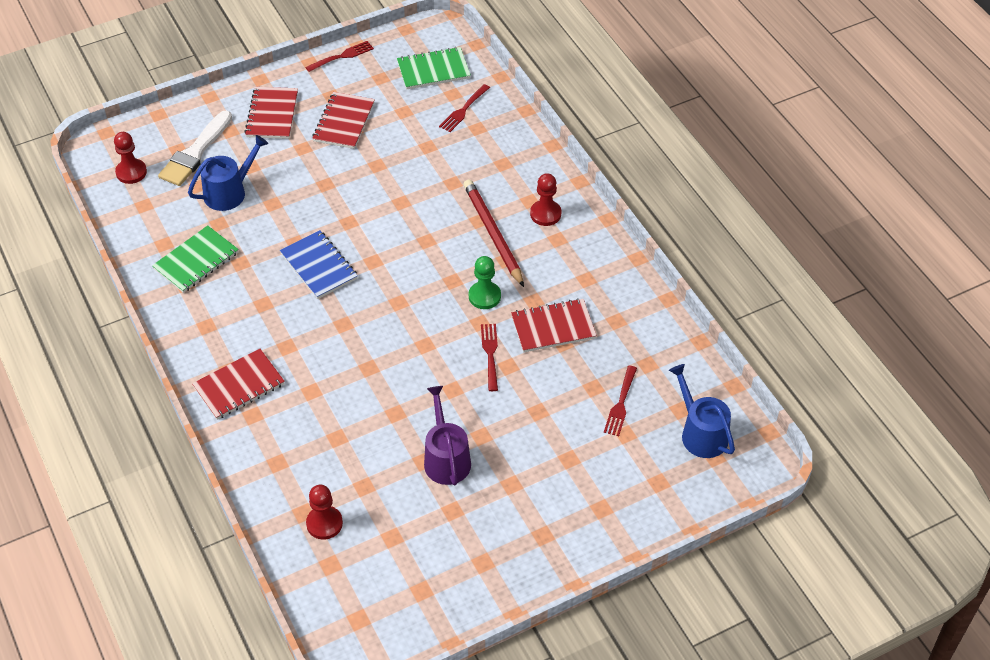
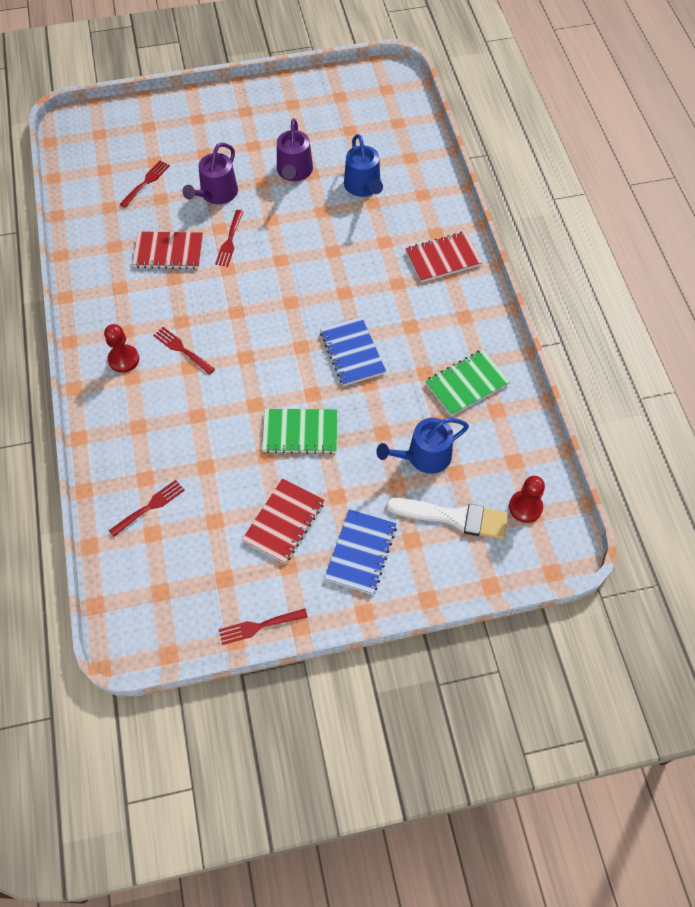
camera: 165 degrees left, 10 degrees up
white brush [158,110,232,186] -> white brush turned 60 degrees clockwise [386,498,508,540]
red notebook [244,87,298,139] -> blue notebook [324,509,397,595]
red pawn [306,485,343,539] -> none
green notebook [397,47,471,90] -> green notebook moved to [262,409,337,454]
red pencil [463,179,524,287] -> red fork [153,327,215,375]
green pawn [469,256,501,309] -> none
blue watering can [669,364,735,458] -> blue watering can moved to [344,134,383,197]
none -> purple watering can [182,143,238,204]

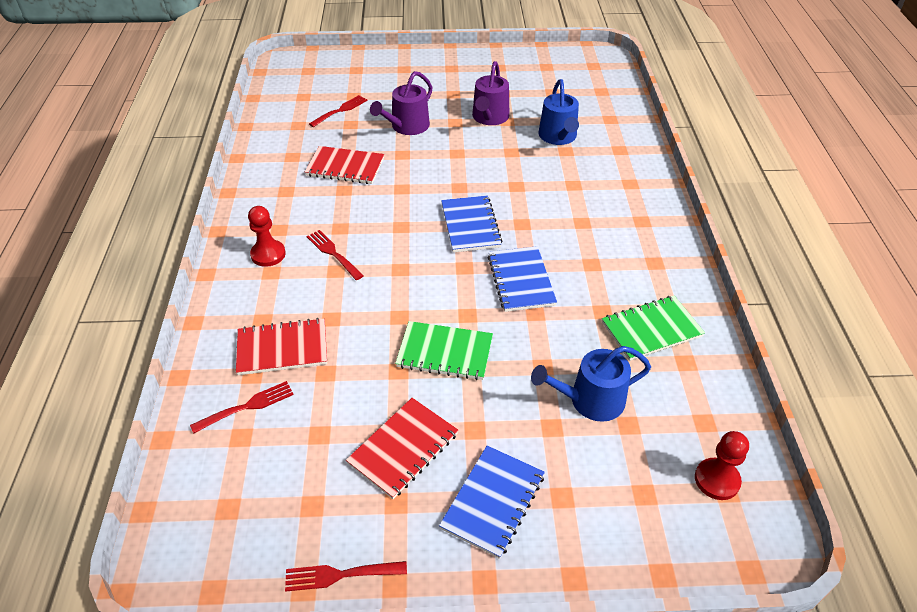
camera: 10 degrees right, 15 degrees down
red fork [215,210,243,267] -> none
white brush [386,498,508,540] -> none
red notebook [405,231,483,282] -> red notebook moved to [236,318,327,375]
none -> blue notebook [441,196,502,253]

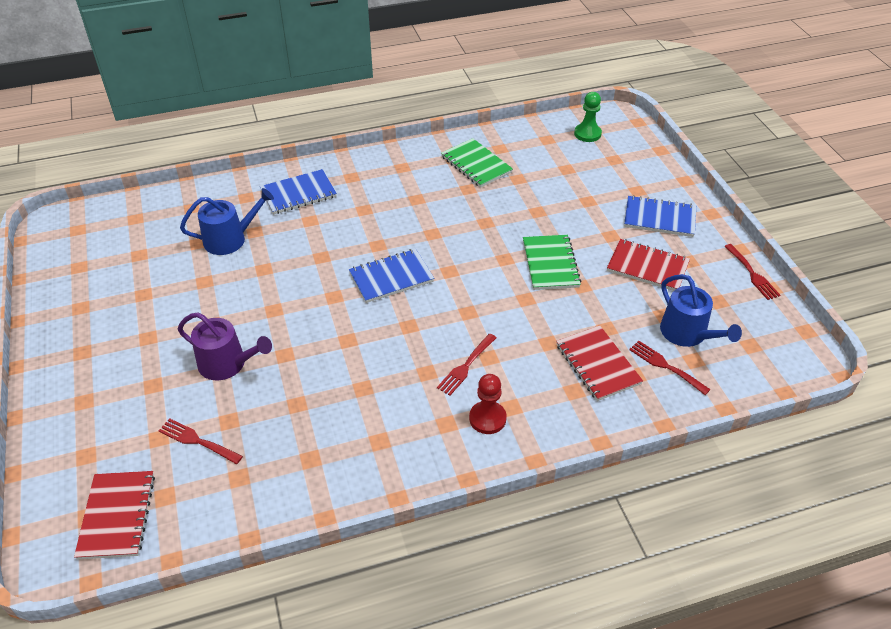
camera: 105 degrees left, 0 degrees up
red notebook [305,146,384,184] -> red notebook moved to [74,471,155,560]
purple watering can [472,61,509,125] -> none
blue notebook [488,246,557,312] -> blue notebook moved to [260,169,337,215]
blue watering can [531,346,651,422] -> blue watering can moved to [660,274,742,347]
red pawn [695,431,749,500] -> green pawn [574,92,602,142]

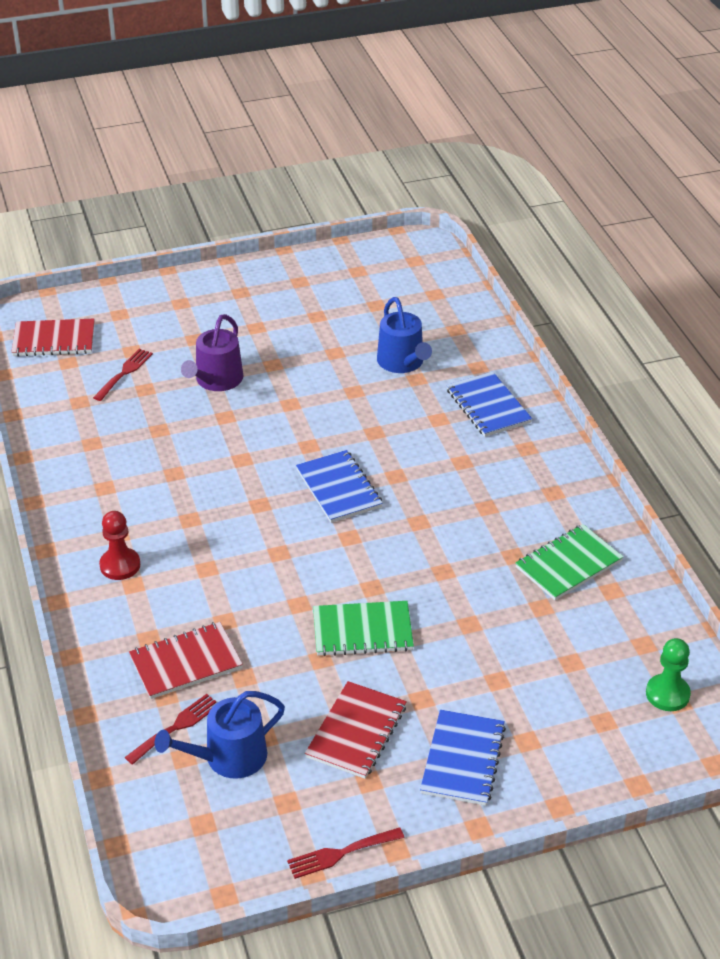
camera: 90 degrees right, 5 degrees down
red fork [437,333,496,396] -> none

